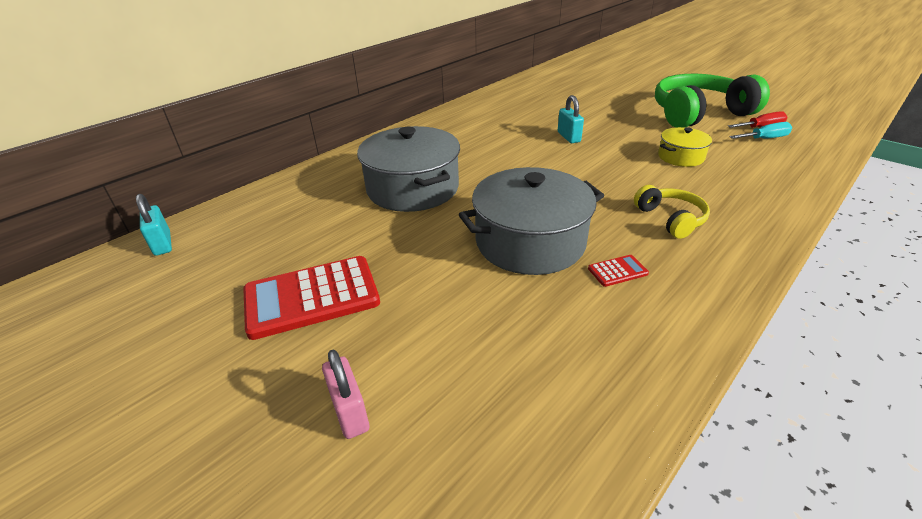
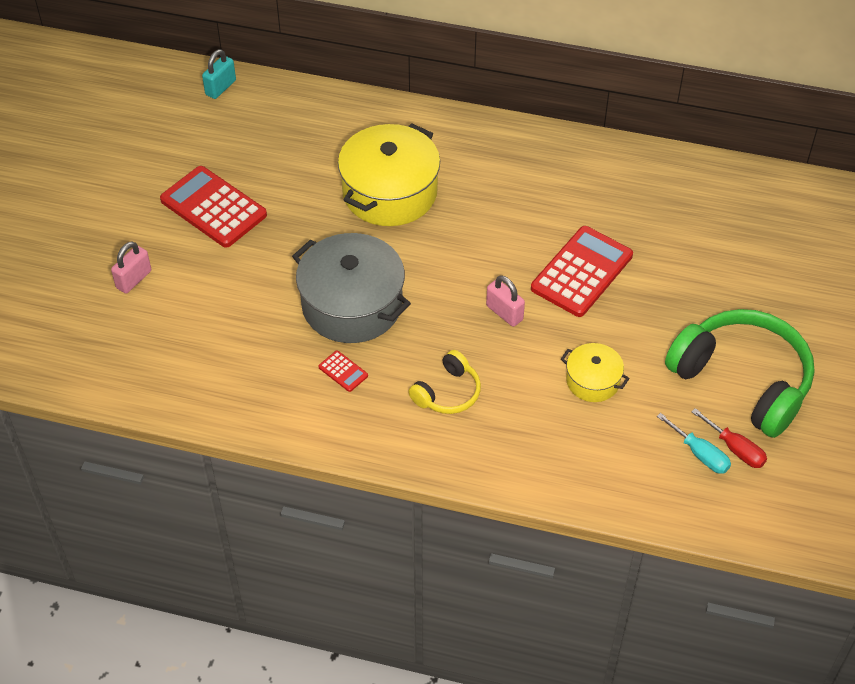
camera: 60 degrees right, 15 degrees up
grey pot [357,126,460,212] -> yellow pot [338,123,440,226]
turquoise padlock [558,95,584,143] -> red calculator [531,226,633,317]
none -> pink padlock [486,275,525,327]

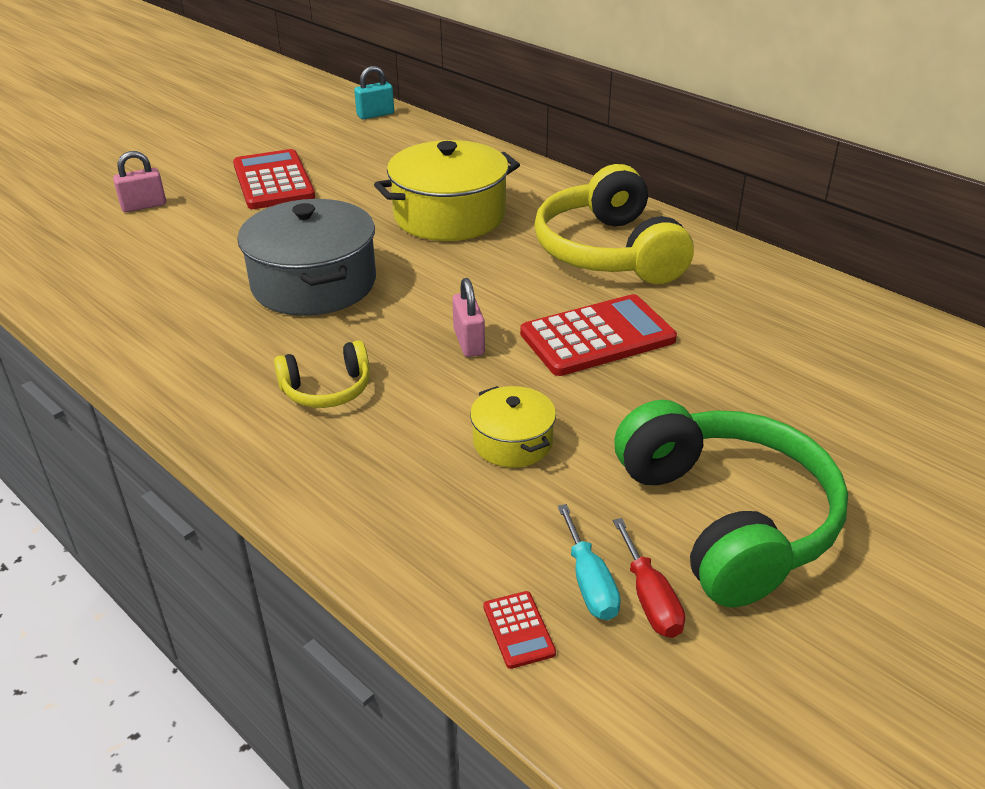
camera: 30 degrees right, 15 degrees down
red calculator [319,351,368,392] -> red calculator moved to [483,591,556,669]
none -> yellow headphones [534,164,694,284]

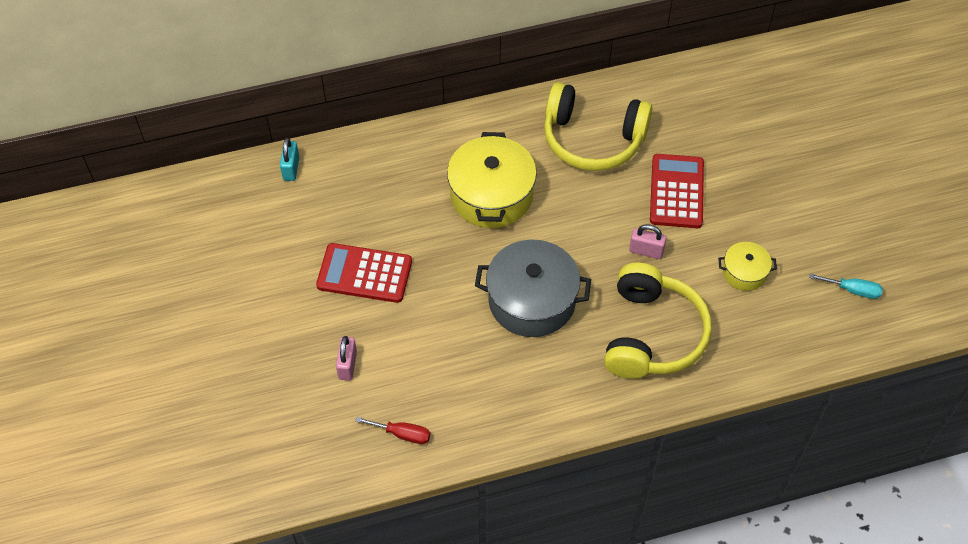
camera: 60 degrees left, 20 degrees up
yellow headphones [274,340,370,408] -> yellow headphones [604,263,712,379], size x2.02
red calculator [483,591,556,669] -> none
red screwdriver [613,518,685,638] -> red screwdriver moved to [355,417,430,444]
green headphones [614,400,848,607] -> none

